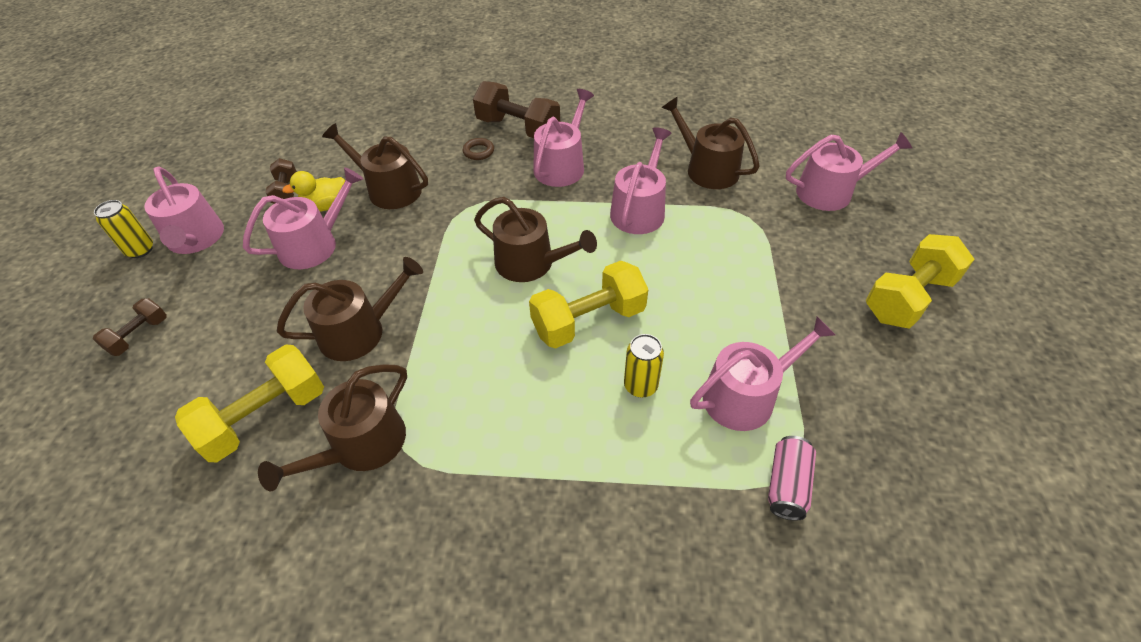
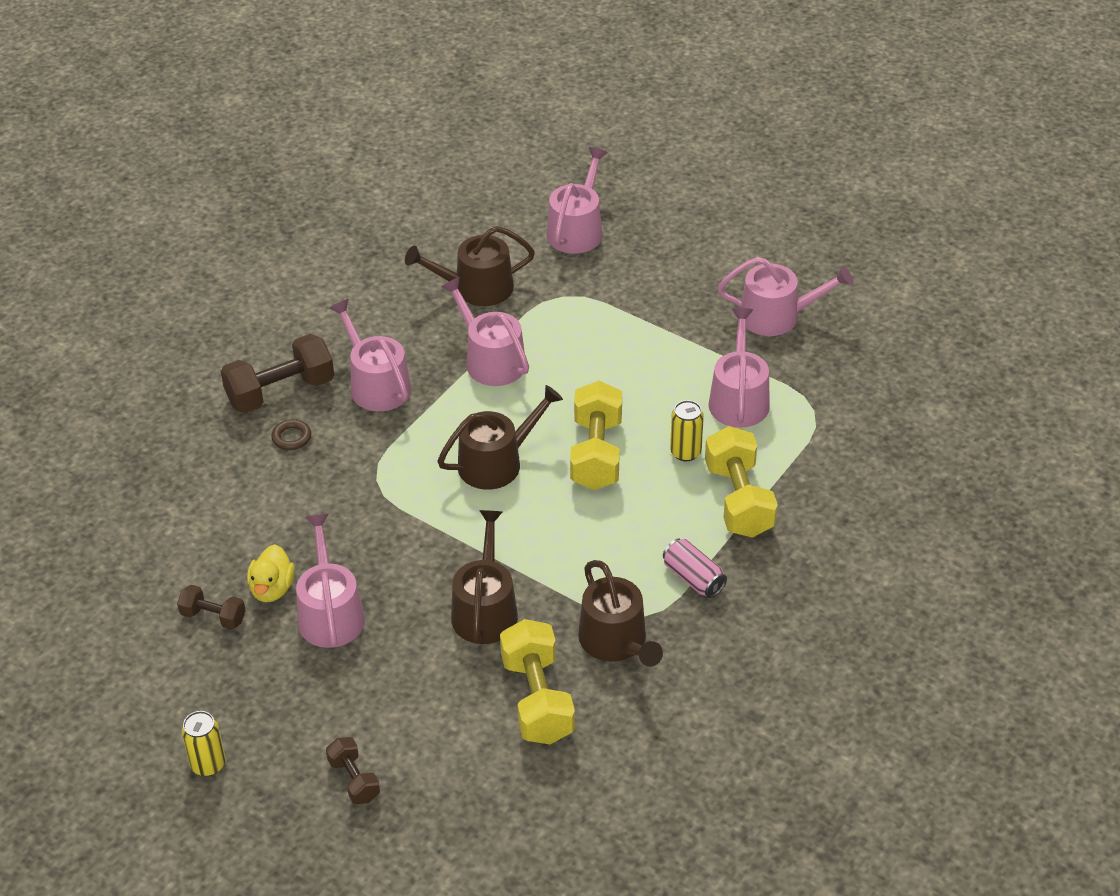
camera: 60 degrees left, 5 degrees down
pink watering can [144,166,224,254] -> pink watering can moved to [717,257,853,336]
brown watering can [322,123,428,209] -> none
pink can [768,436,816,521] -> pink can moved to [663,539,727,598]
yellow dumbbell [866,234,975,329] -> yellow dumbbell moved to [705,426,778,538]

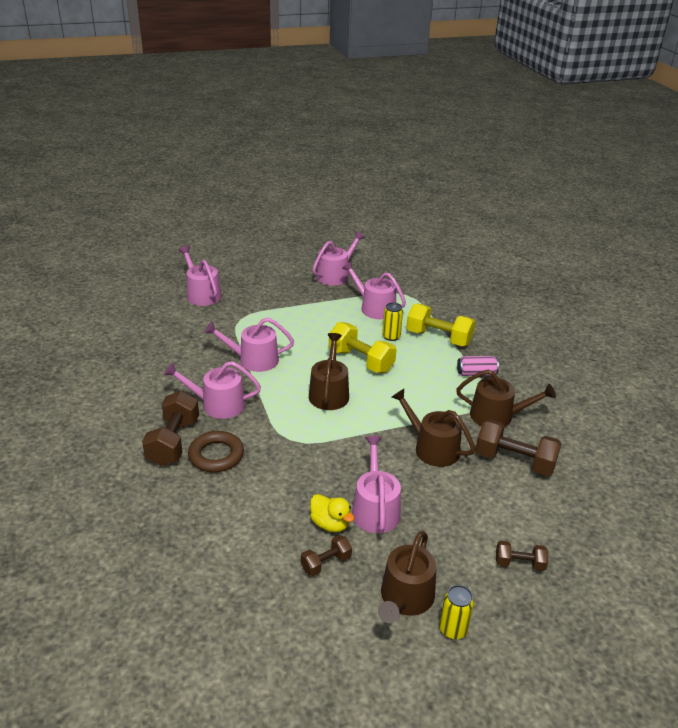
camera: 55 degrees left, 10 degrees down
brown ring [271,419,311,450] -> brown ring [188,431,244,472], size x1.89
pink watering can [296,514,365,648] -> pink watering can turned 60 degrees clockwise [352,436,401,533]
brown watering can [405,226,535,306] -> brown watering can moved to [378,531,436,623]
yellow dumbbell [500,619,575,744] -> brown dumbbell [475,419,562,476]

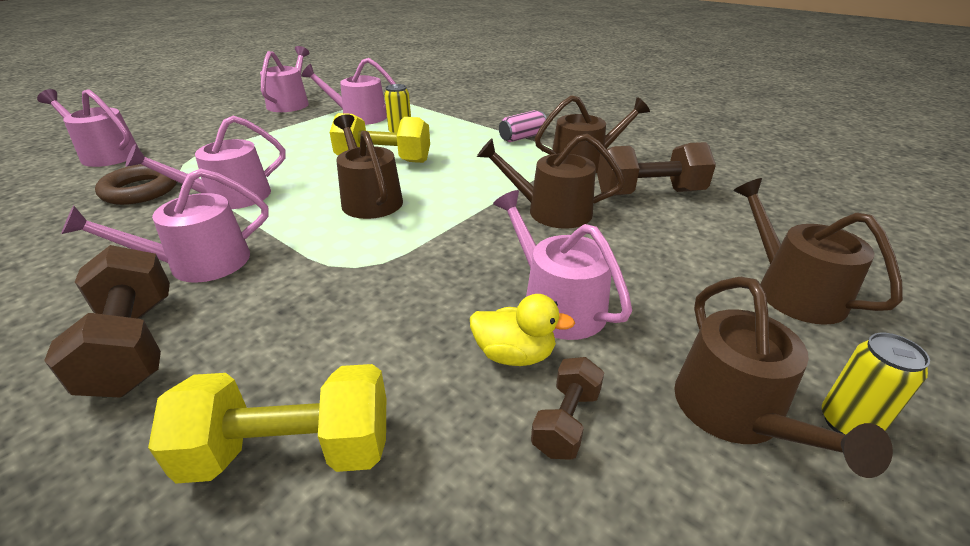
camera: 30 degrees left, 0 degrees up
brown ring [188,431,244,472] -> brown ring moved to [95,164,177,205]
yellow dumbbell [406,304,475,346] -> yellow dumbbell moved to [148,364,386,484]
brown dumbbell [496,541,548,571] -> brown watering can [733,178,903,325]

